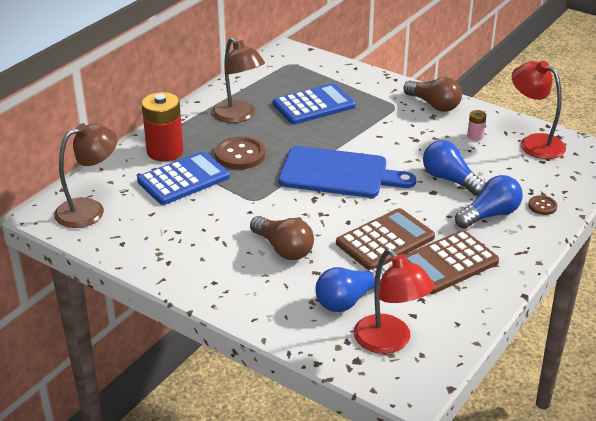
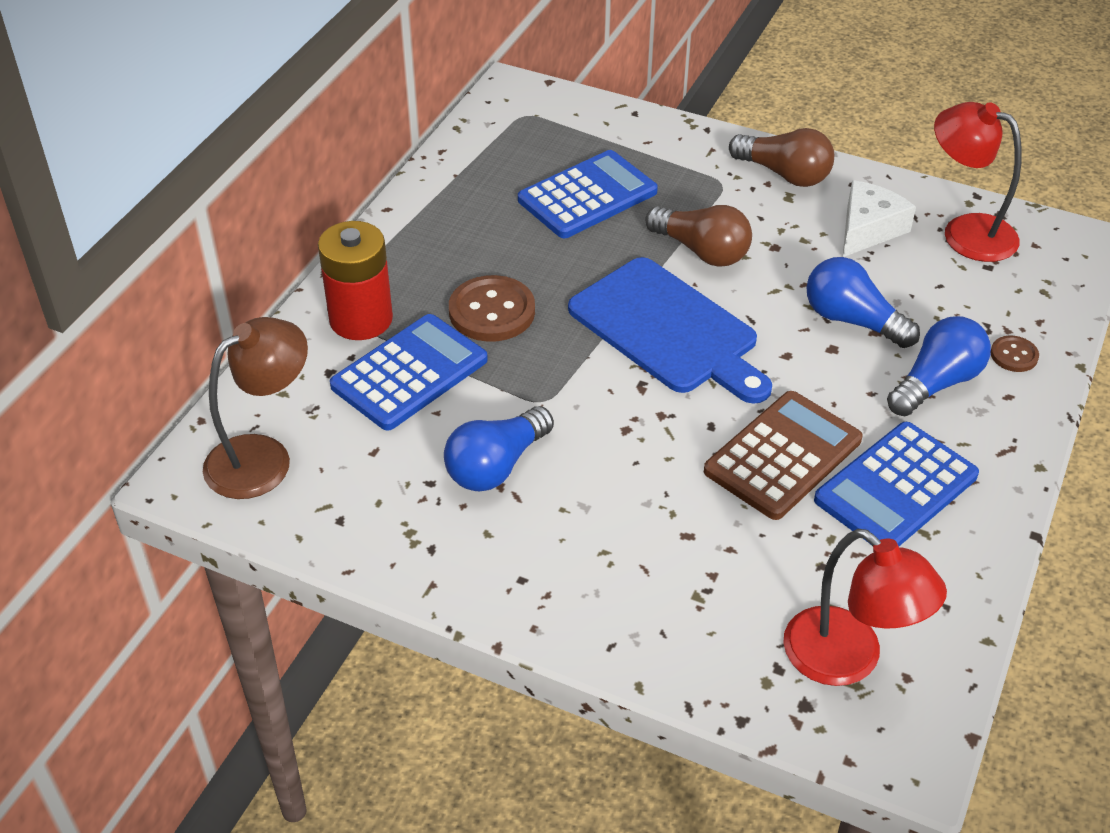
camera: 10 degrees left, 10 degrees up
brown lamp [212,37,265,123] -> none
brown light bulb [250,216,314,260] -> brown light bulb moved to [645,205,752,267]
blue cutting board [279,146,416,198] -> blue cutting board turned 45 degrees clockwise [568,257,772,404]
blue light bulb [315,267,386,312] -> blue light bulb moved to [444,406,554,491]
brown calculator [405,230,499,294] -> blue calculator [814,422,979,546]
pink battery [467,110,486,141] -> white cheese [843,180,916,257]

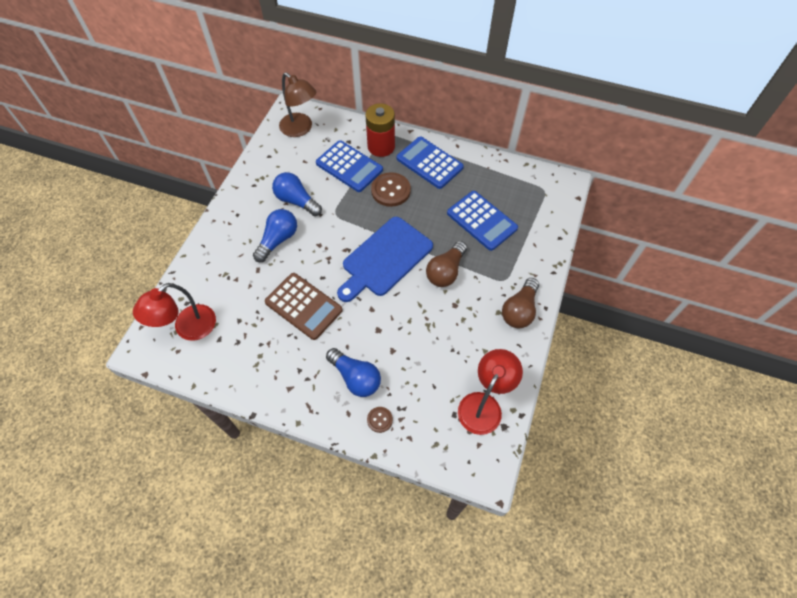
camera: 85 degrees right, 15 degrees up
blue light bulb [807,257,920,348] -> blue light bulb moved to [253,209,297,262]
blue calculator [814,422,979,546] -> blue calculator moved to [397,137,464,189]
white cheese [843,180,916,257] -> none

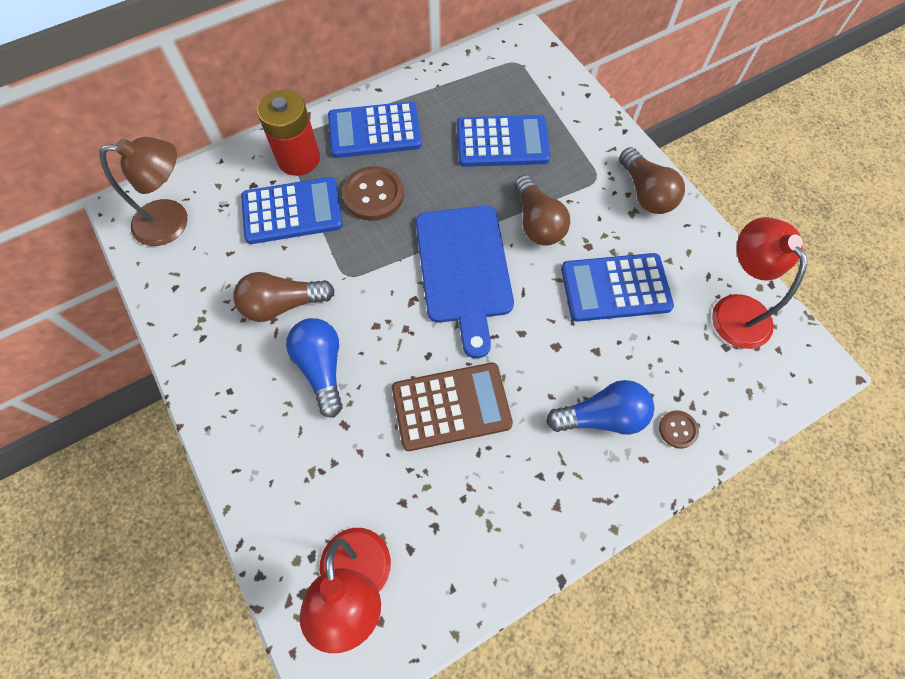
camera: 50 degrees left, 5 degrees up
blue light bulb [272,172,322,216] -> brown light bulb [233,272,335,322]
none -> blue calculator [561,253,674,322]

